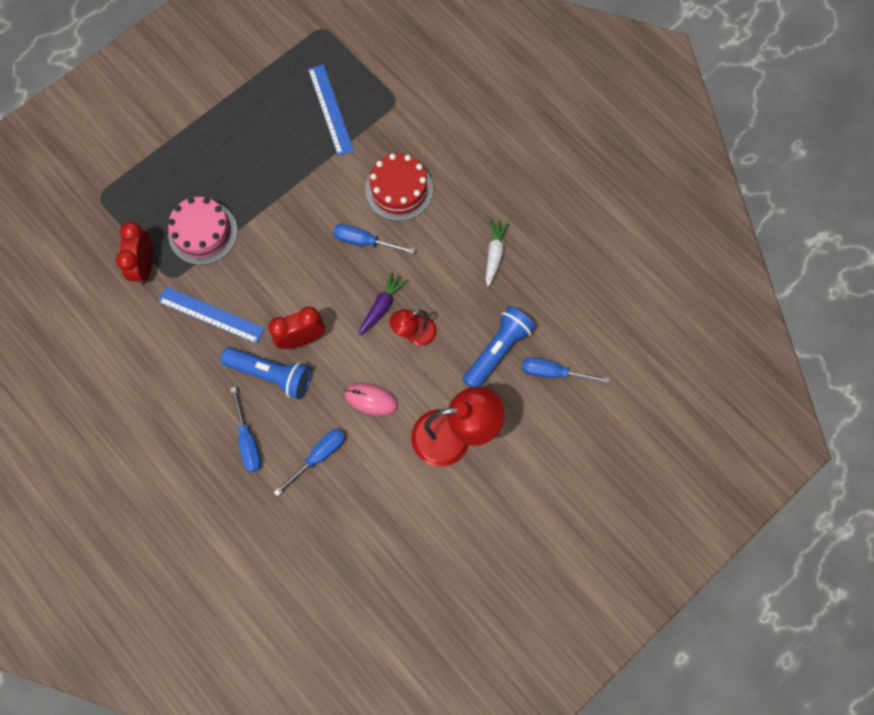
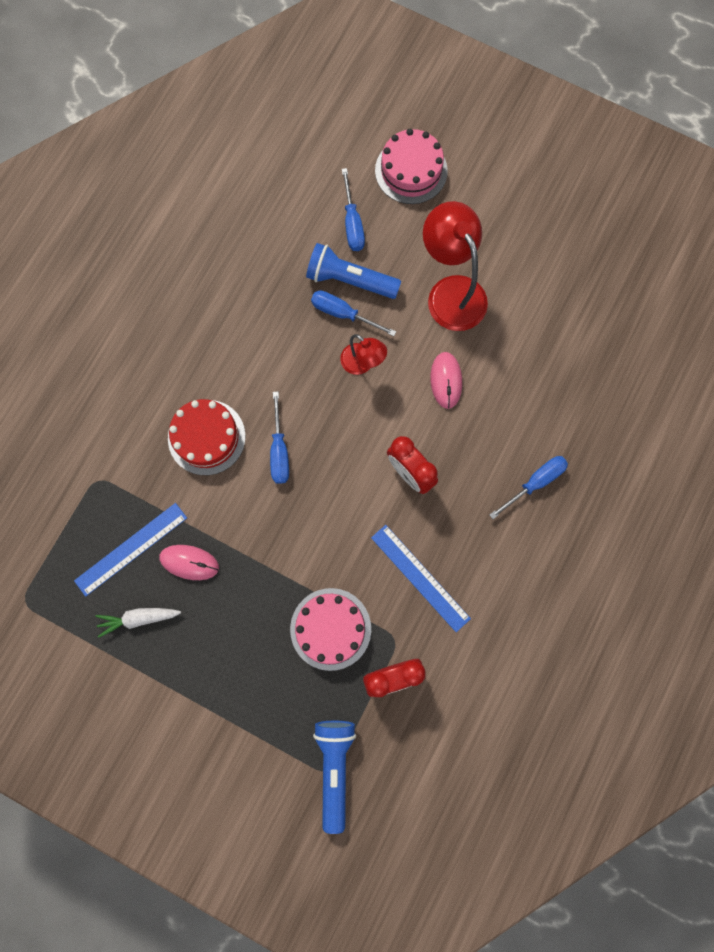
camera: 110 degrees left, 5 degrees up
blue ruler [158,287,265,344] -> blue ruler turned 45 degrees counterclockwise [371,525,471,632]
blue flashlight [220,347,312,399] -> blue flashlight moved to [313,721,356,834]
blue screwdriver [274,429,345,496] -> blue screwdriver moved to [311,290,396,336]
purple carrot [359,271,408,335] -> none
white carrot [486,219,509,287] -> white carrot moved to [95,608,181,638]
none -> pink mouse [159,545,219,580]
none -> pink cake [375,129,448,204]

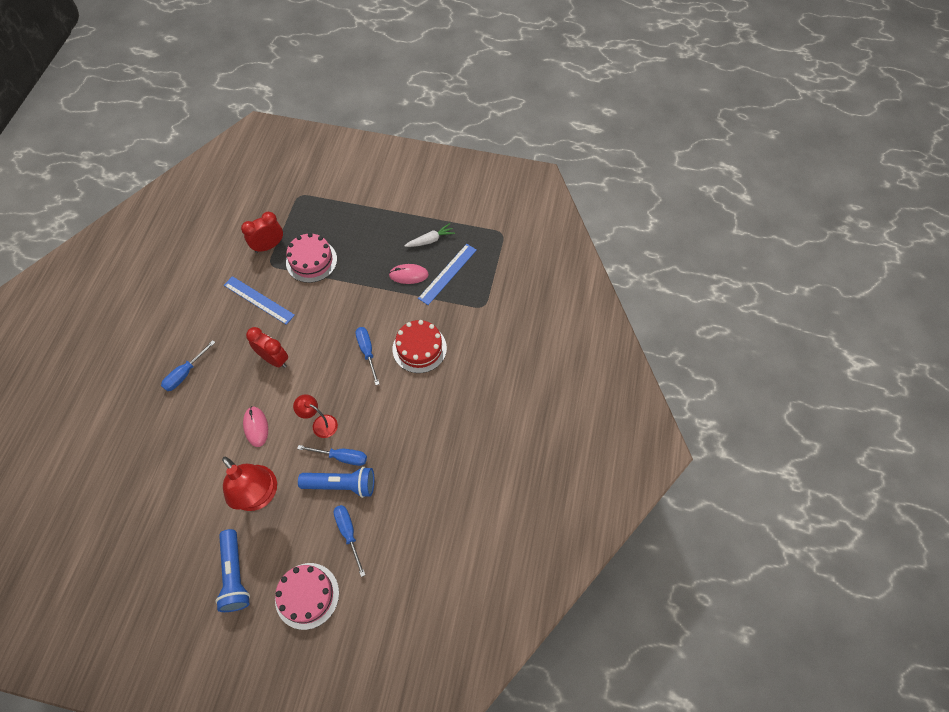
camera: 165 degrees right, 15 degrees down
blue flashlight [313,721,356,834] -> blue flashlight moved to [215,529,250,612]

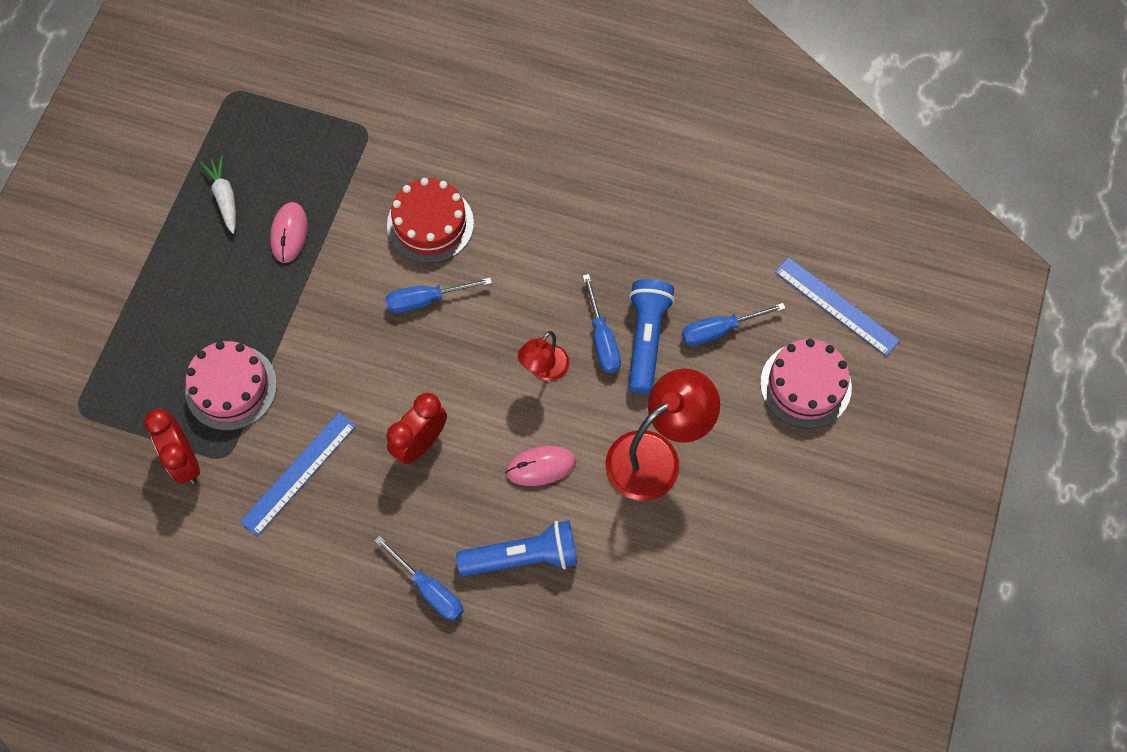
camera: 85 degrees left, 5 degrees up
blue flashlight [215,529,250,612] -> blue flashlight moved to [456,520,577,576]
blue screwdriver [297,445,367,466] -> blue screwdriver turned 150 degrees clockwise [583,274,621,373]
blue ruler [418,244,477,305] -> blue ruler moved to [775,257,900,356]

